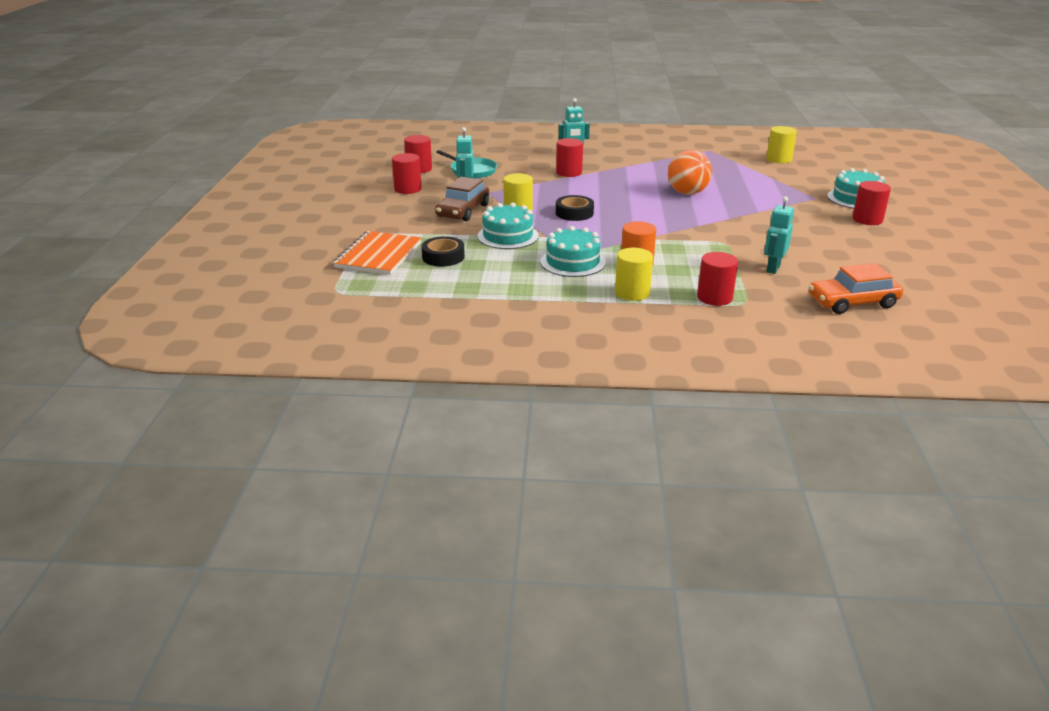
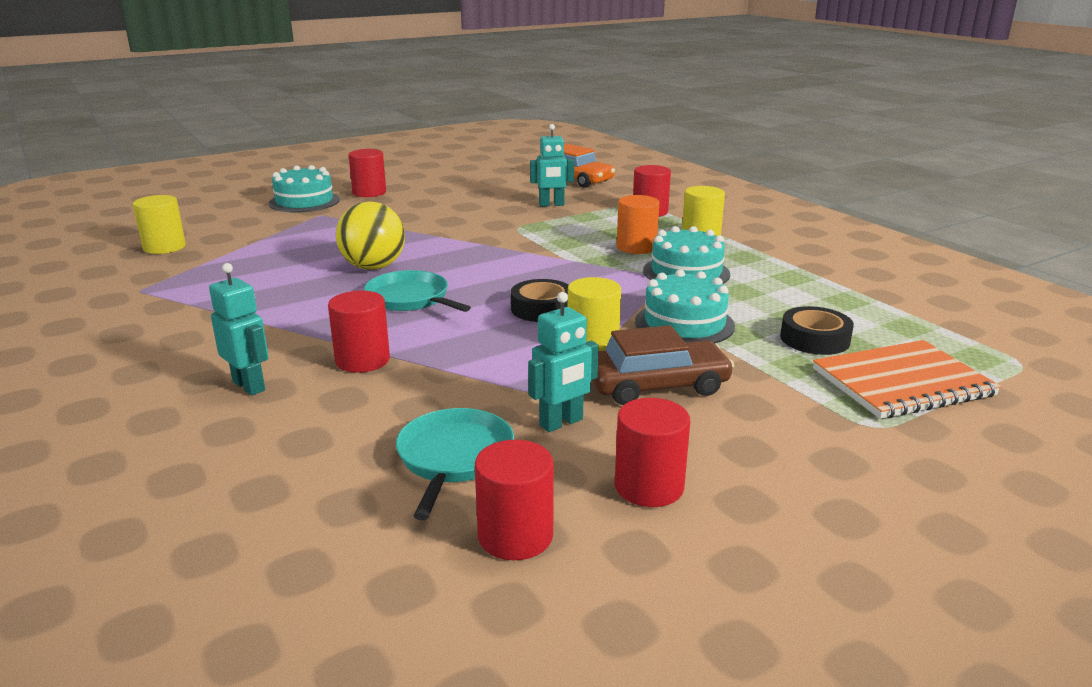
camera: 125 degrees left, 5 degrees down
orange ball [668,150,712,195] -> yellow ball [336,201,405,270]
none -> turquoise pan [364,270,471,312]

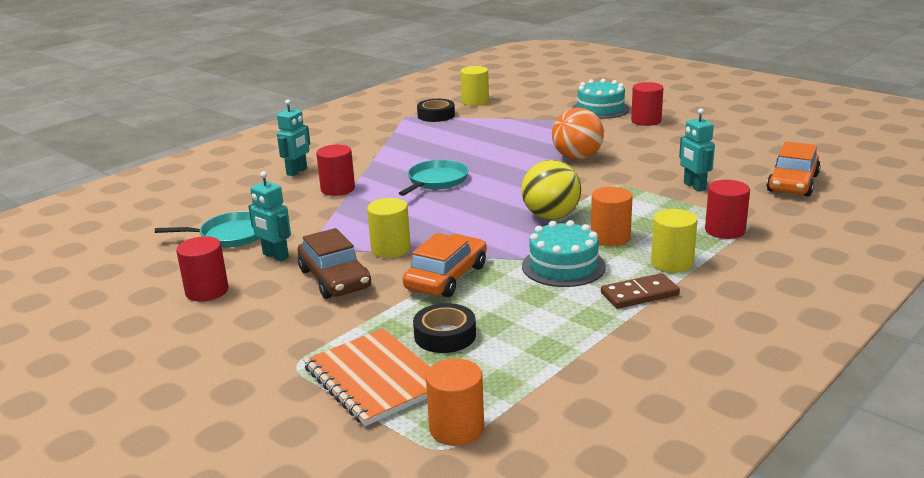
camera: 75 degrees right, 0 degrees up
yellow ball [336,201,405,270] -> yellow ball moved to [521,160,581,219]
red cylinder [475,440,554,560] -> none
black tape [511,279,569,322] -> black tape moved to [417,99,455,122]
turquoise cake [635,270,735,343] -> orange car [403,233,487,297]
none -> orange cylinder [426,359,484,446]
none -> orange ball [552,108,604,160]
none -> brown domino [601,273,680,309]

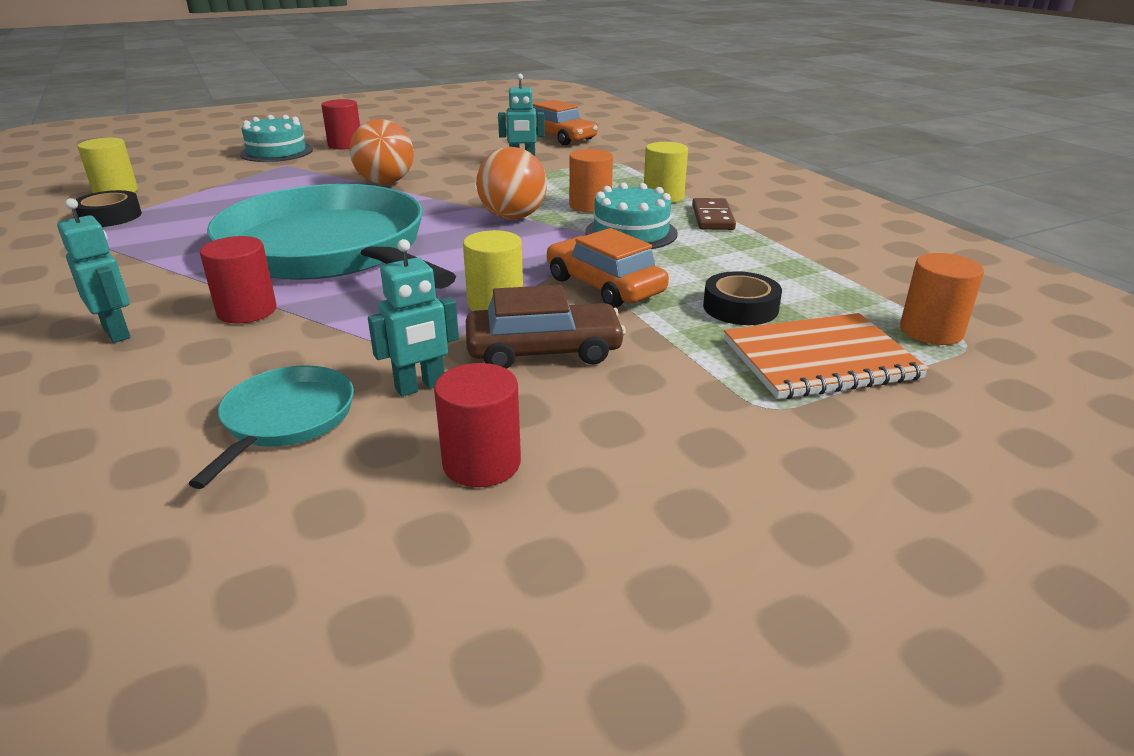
camera: 70 degrees left, 5 degrees up
turquoise pan [399,160,469,196] -> turquoise pan [207,184,456,289], size x2.36
yellow ball [521,160,581,219] -> orange ball [476,147,547,220]
red cylinder [705,180,750,239] -> none

